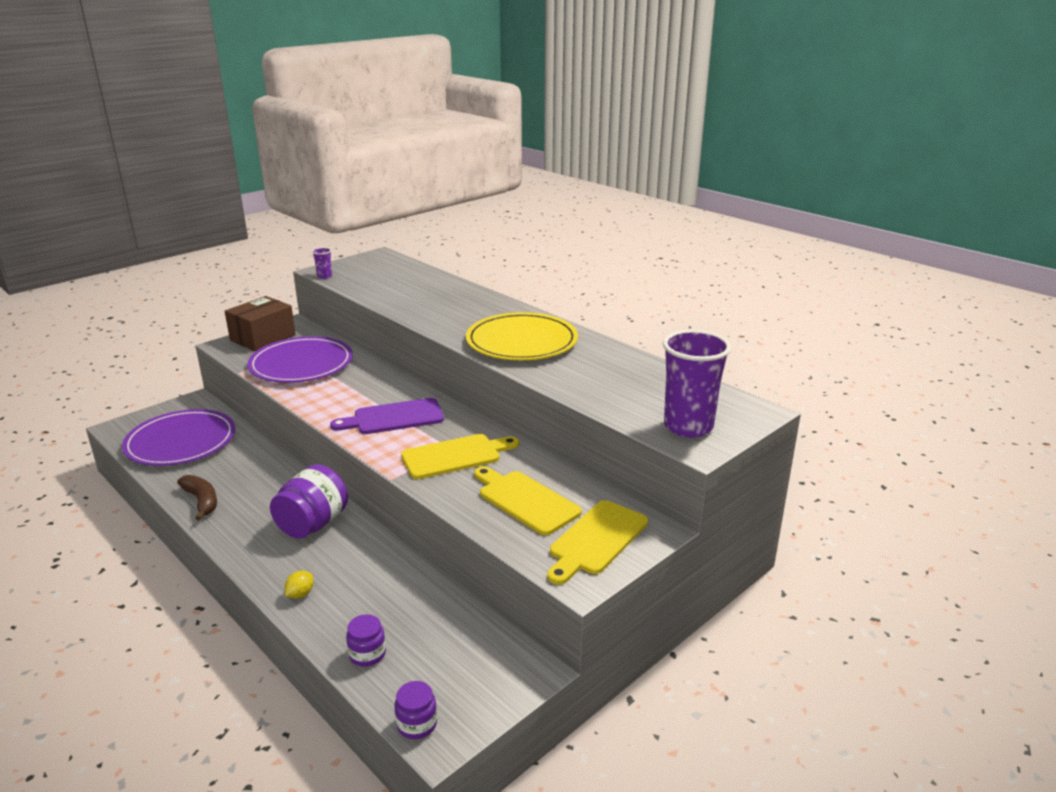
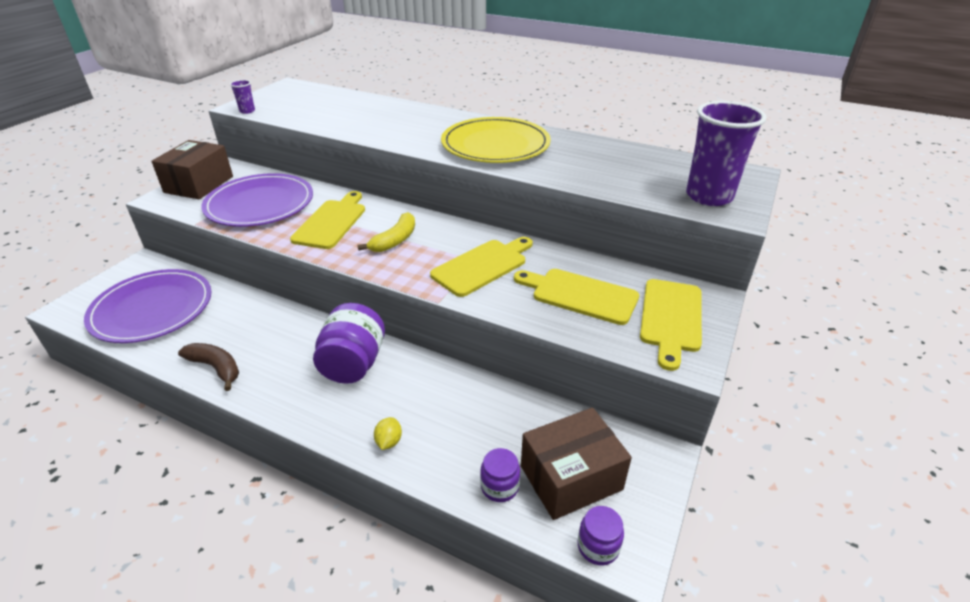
camera: 20 degrees left, 10 degrees up
purple cutting board [330,398,444,434] -> yellow banana [358,212,415,252]
none -> yellow cutting board [290,191,365,249]
none -> brown box [521,408,632,520]

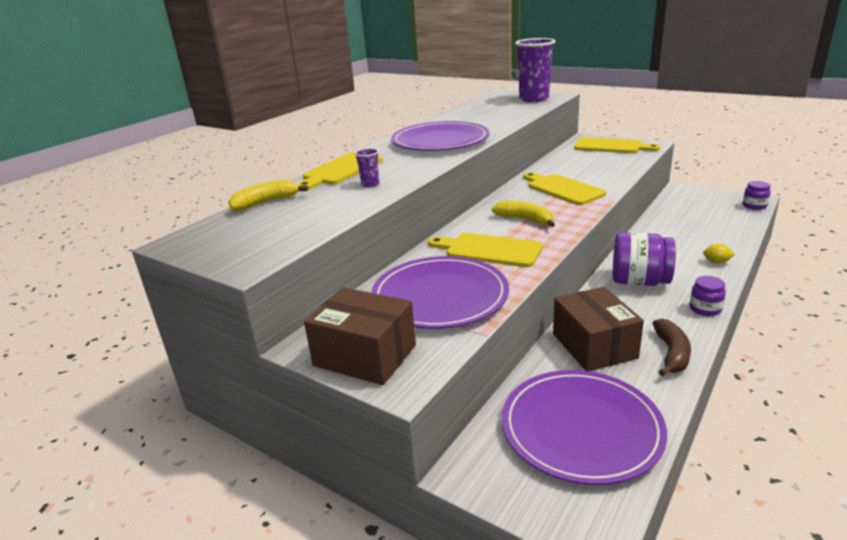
camera: 80 degrees left, 10 degrees down
brown banana [178,343,239,391] -> brown banana turned 150 degrees clockwise [652,319,691,376]
purple cup [230,80,255,114] -> purple cup moved to [355,148,379,187]
yellow plate [441,117,551,163] -> purple plate [391,121,490,151]
purple jar [480,448,520,502] -> purple jar moved to [690,276,726,316]
yellow cutting board [514,269,639,325] -> yellow cutting board moved to [297,152,383,190]
brown box [521,408,632,520] -> brown box moved to [553,287,644,371]
none -> yellow banana [228,180,308,211]

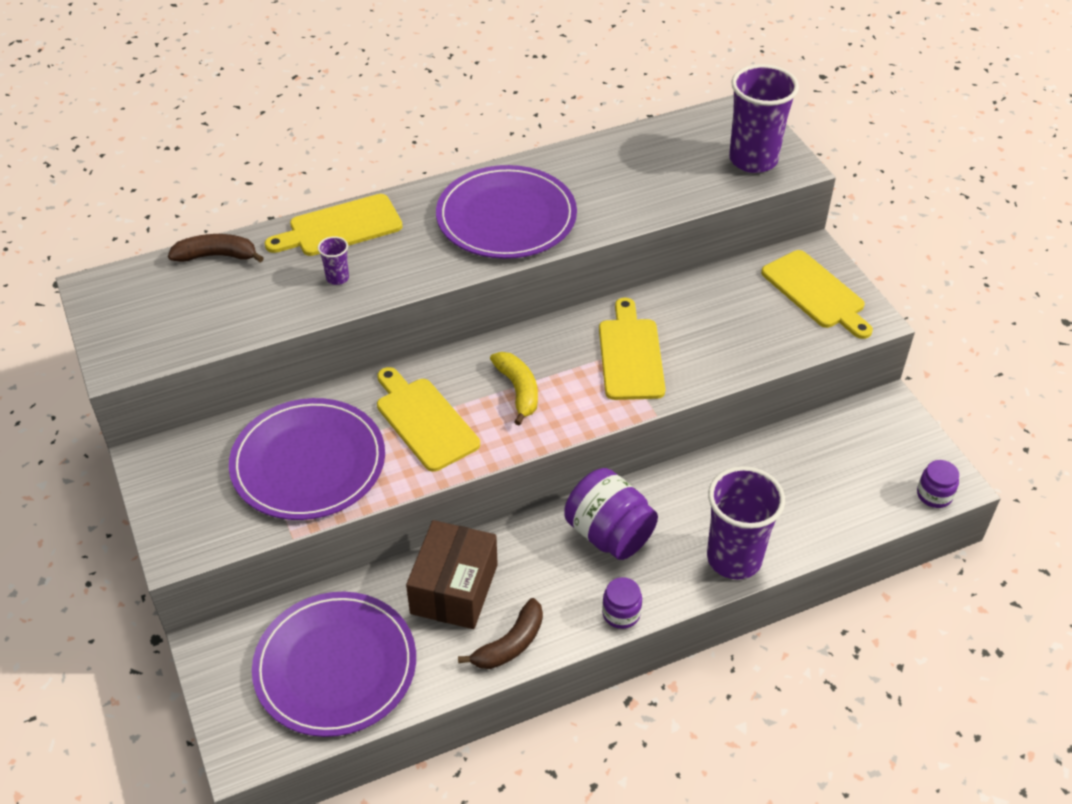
camera: 30 degrees right, 20 degrees up
yellow banana [228,180,308,211] -> brown banana [168,234,264,263]
brown box [304,287,416,385] -> none
yellow lemon [703,243,735,264] -> purple cup [707,466,785,579]

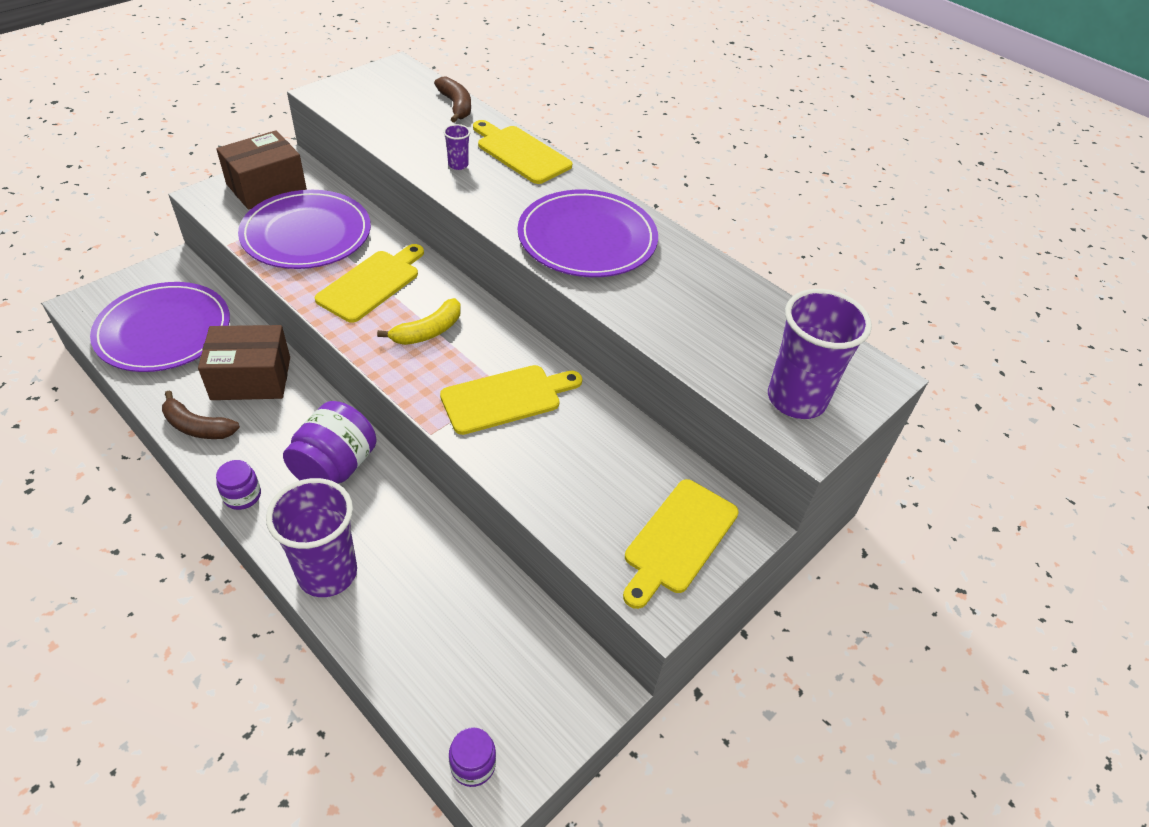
camera: 65 degrees right, 0 degrees up
none -> brown box [216,130,307,210]

